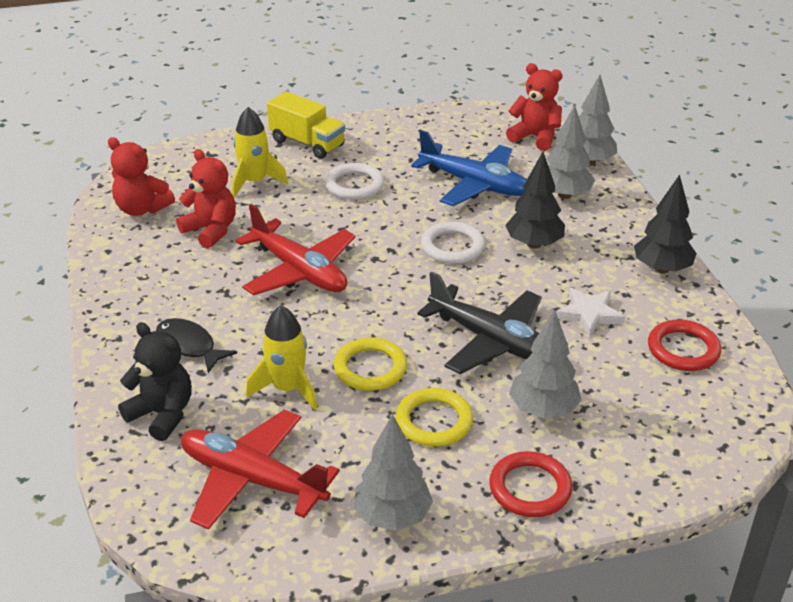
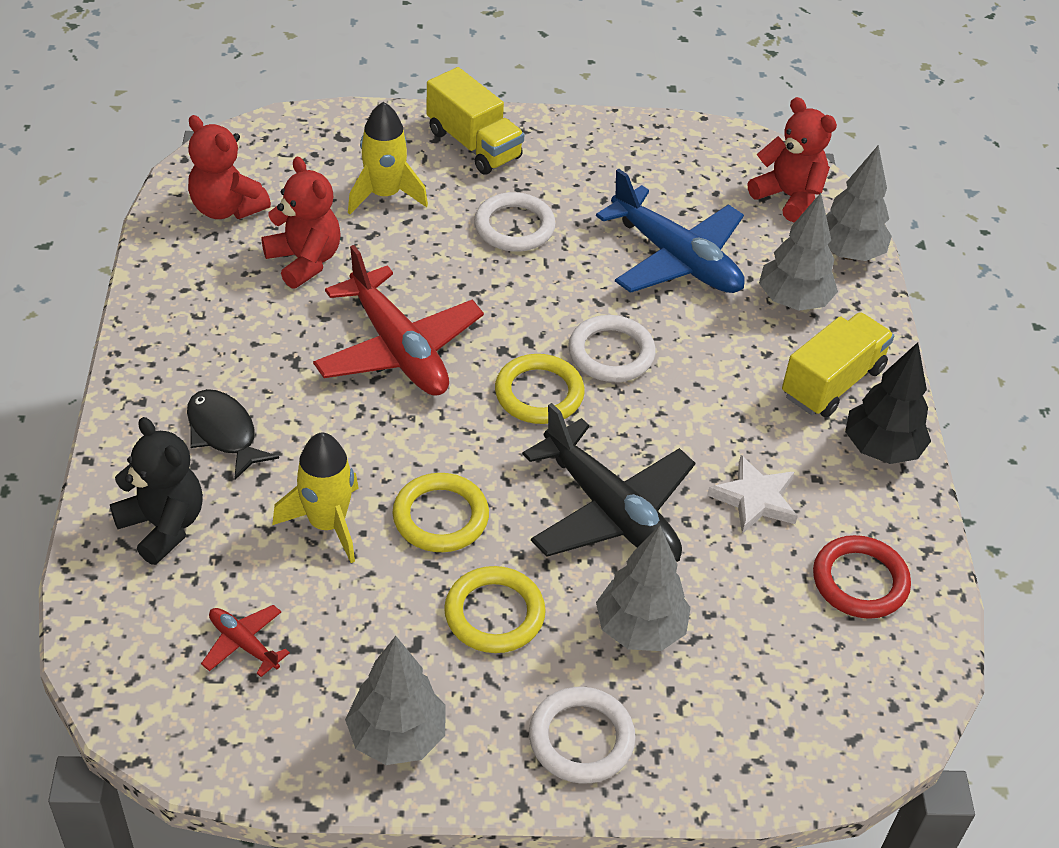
camera: 10 degrees right, 10 degrees up
red plane [181,410,340,530] -> red plane [201,605,290,677], size x0.45
red ring [489,451,572,517] -> white ring [529,687,636,783]
black tree [505,152,565,249] -> none
none -> yellow ring [495,354,585,424]
none -> yellow truck [782,312,894,418]

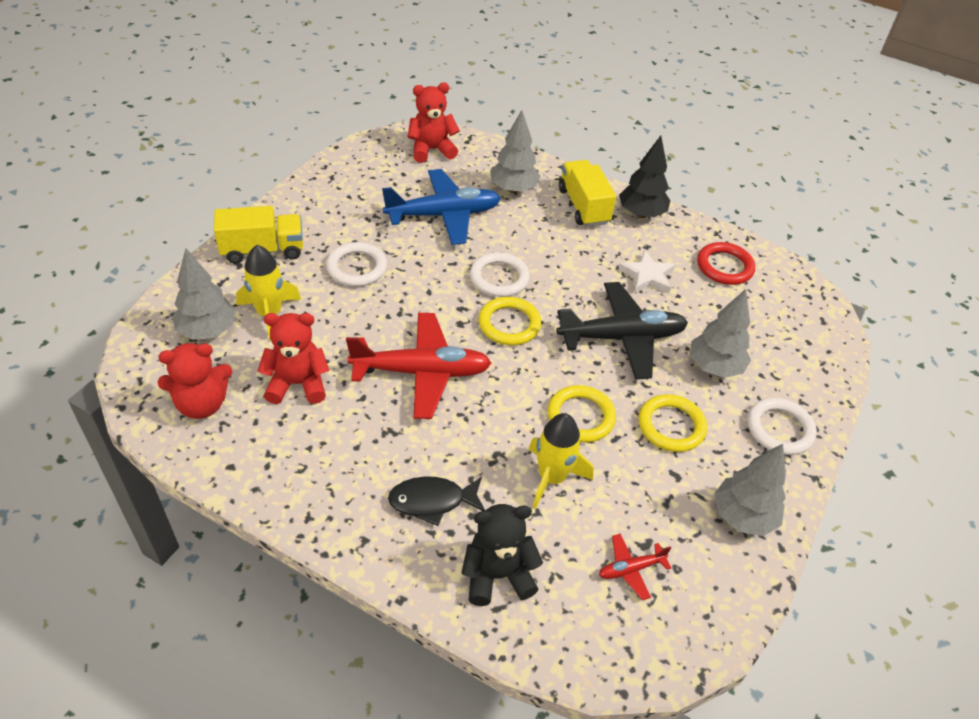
camera: 60 degrees left, 0 degrees up
grey tree [826,145,892,261] -> grey tree moved to [172,248,236,340]

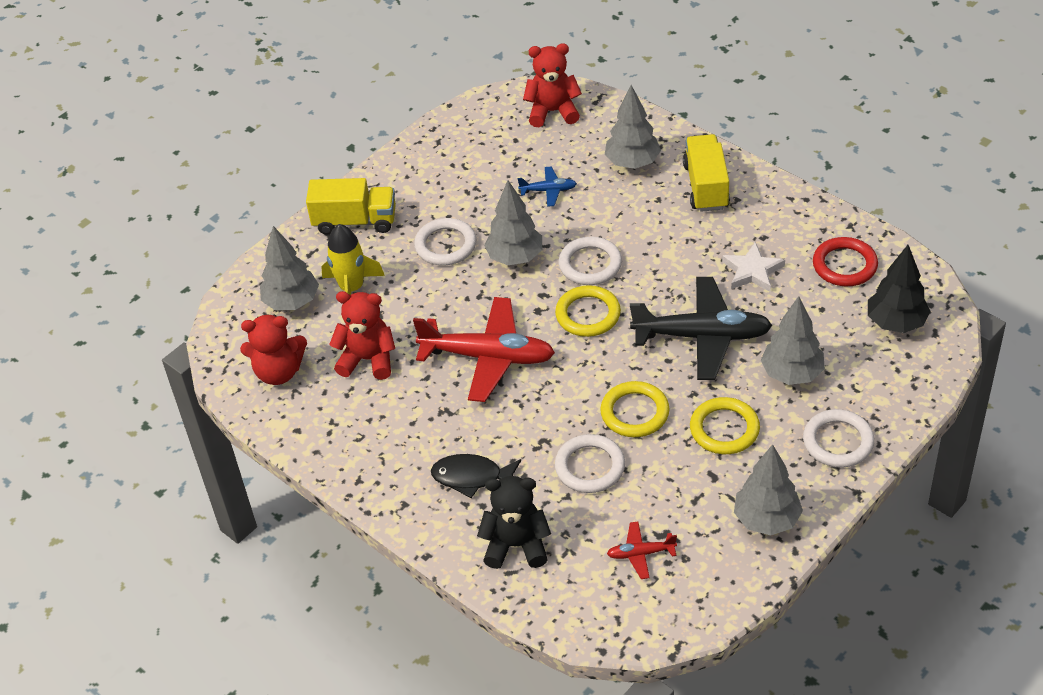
camera: 20 degrees right, 0 degrees up
blue plane [382,169,501,245] -> blue plane [518,167,577,207], size x0.45
yellow rocket [529,413,593,509] -> white ring [555,434,625,493]
black tree [619,136,670,218] -> black tree moved to [868,245,931,333]
none -> grey tree [484,180,542,265]

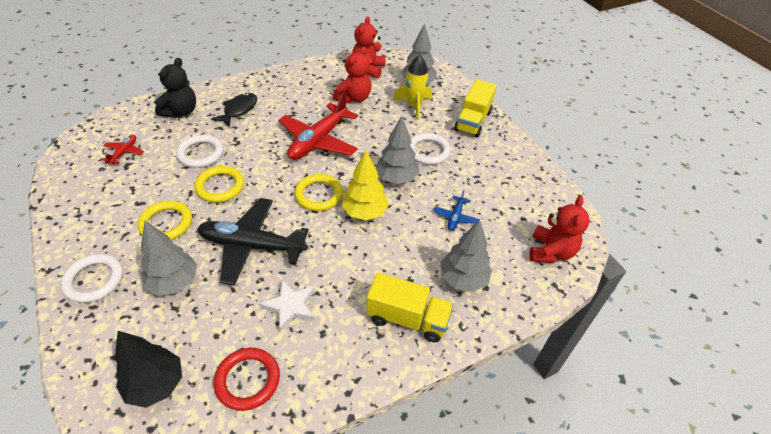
camera: 105 degrees right, 0 degrees up
white ring [558,237,622,285] -> yellow tree [342,150,389,220]
black plane [630,277,773,380] -> black plane turned 75 degrees clockwise [197,198,309,286]
grey tree [734,444,803,535] -> none

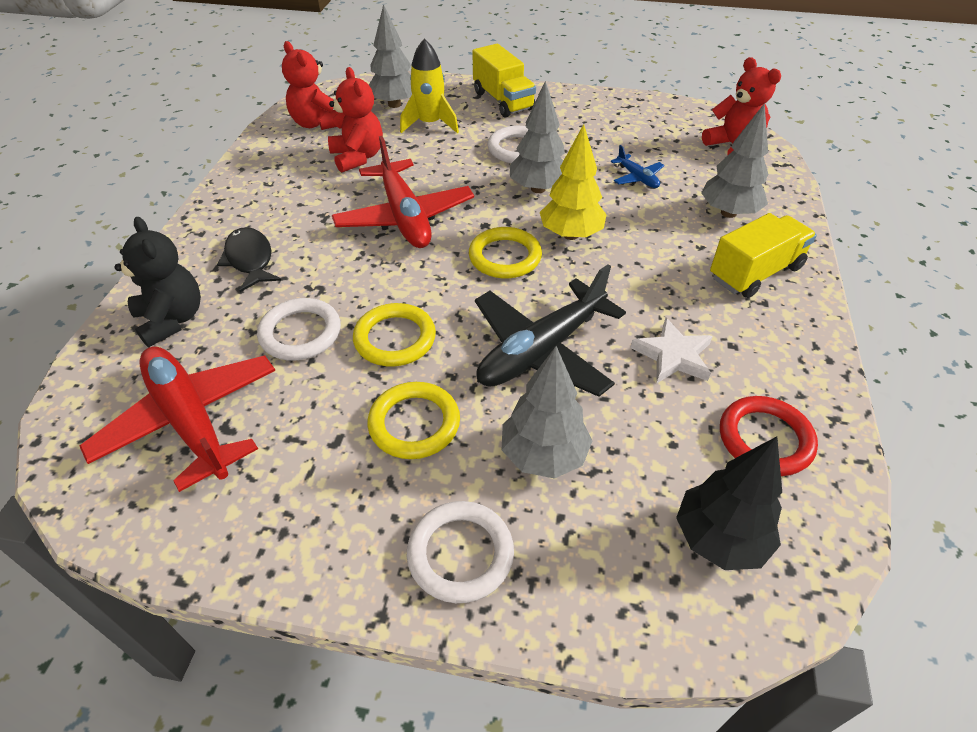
camera: 50 degrees left, 0 degrees up
red plane [102,135,144,164] -> red plane [80,347,275,492], size x2.20

